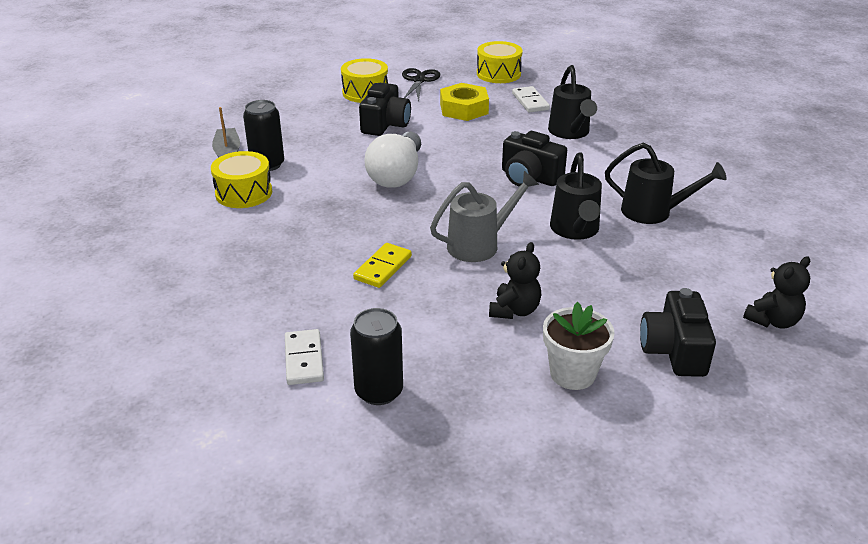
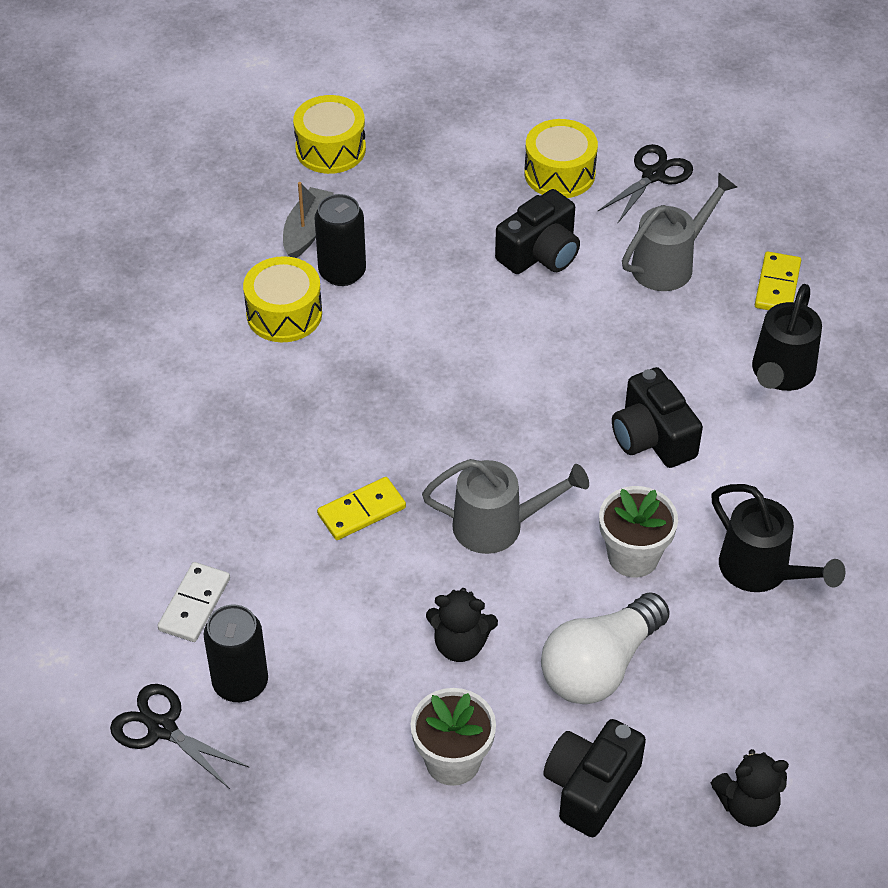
camera: 30 degrees right, 15 degrees up
white light bulb [365,132,421,188] -> white light bulb moved to [541,592,670,704]
yellow nut [440,83,489,121] -> grey watering can [622,172,737,291]
yellow drum [477,41,522,83] -> yellow drum moved to [293,95,366,174]
black teddy bear [489,242,541,319] -> black teddy bear turned 45 degrees clockwise [426,588,498,662]
white domino [512,86,550,112] -> yellow domino [755,252,801,310]
black watering can [550,152,602,240] -> white flower pot [599,486,678,578]
none -> black scissors [110,684,250,789]

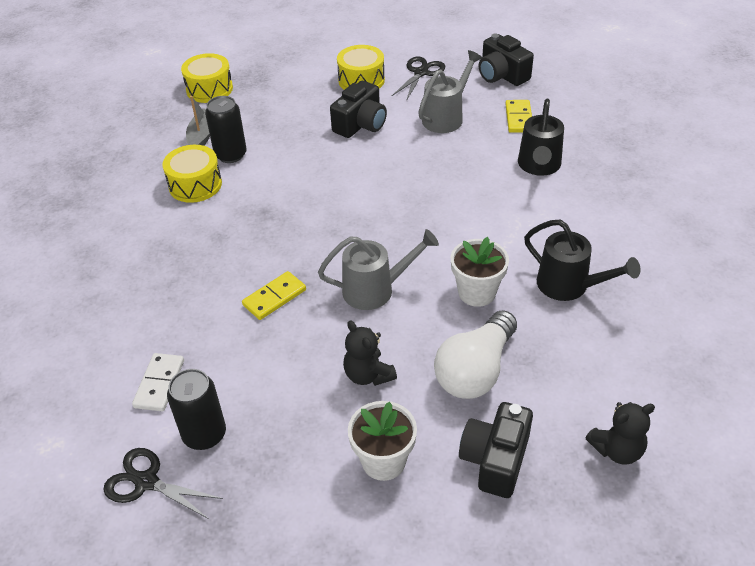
camera: 10 degrees left, 5 degrees down
black teddy bear [426,588,498,662] -> black teddy bear turned 60 degrees clockwise [343,320,397,386]
black camera [612,367,703,468] -> black camera moved to [479,34,534,86]

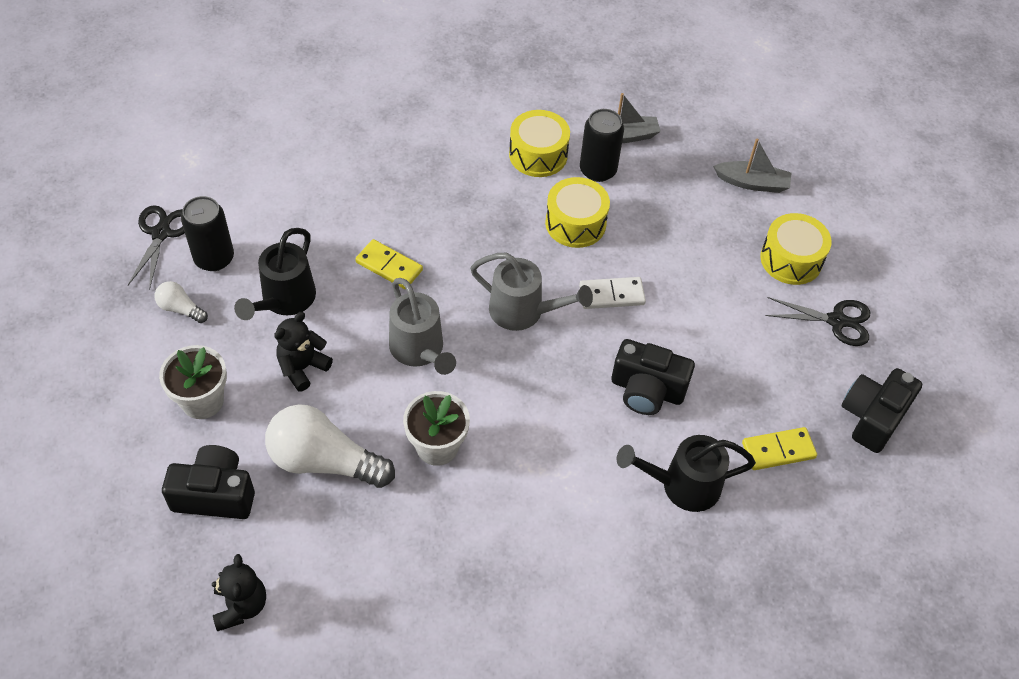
camera: 70 degrees right, 10 degrees up
white domino [132,353,184,411] -> white domino moved to [579,277,646,309]
yellow drum [181,53,233,103] -> yellow drum moved to [545,177,610,248]
black camera [330,81,387,138] -> black camera moved to [611,339,695,415]
grey watering can [418,50,482,133] -> grey watering can moved to [470,253,593,331]
black watering can [524,220,641,301] -> black watering can moved to [234,228,316,320]
black teddy bear [586,402,655,465] -> black teddy bear turned 150 degrees counterclockwise [212,554,266,631]
none -> white light bulb [155,281,208,323]
none -> grey boat [713,139,792,193]

